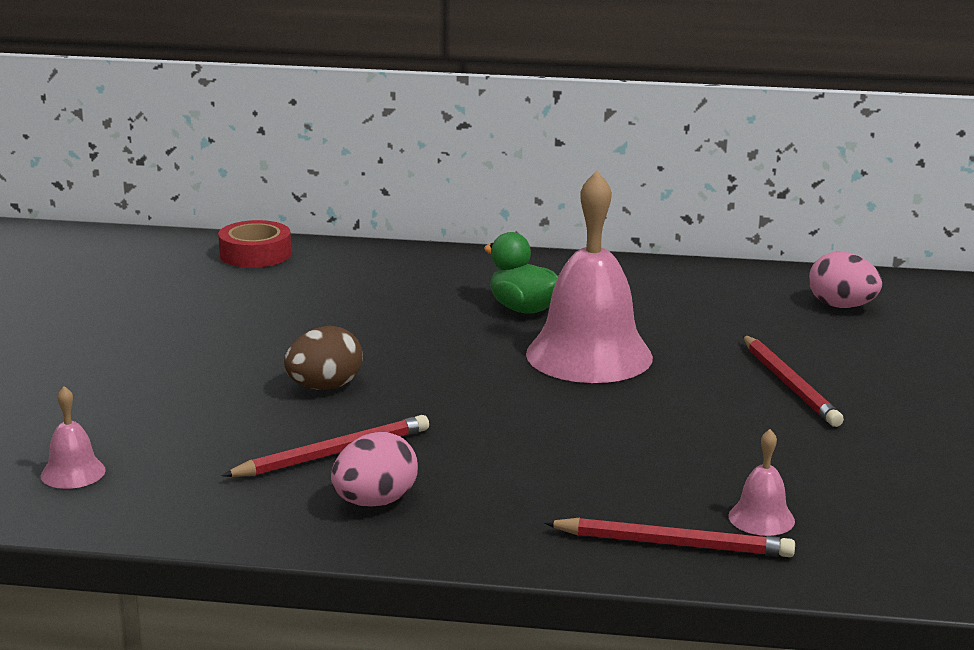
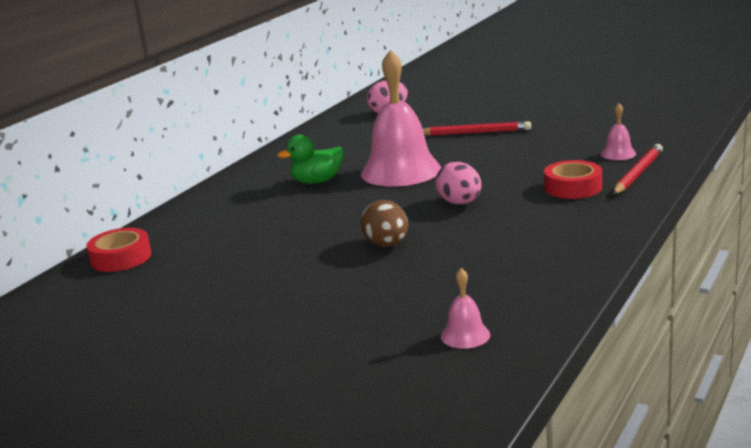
camera: 65 degrees left, 0 degrees up
red pencil [221,415,429,477] -> none
pink egg [331,432,418,507] -> pink egg moved to [436,162,482,205]
none -> red tape [544,160,602,199]

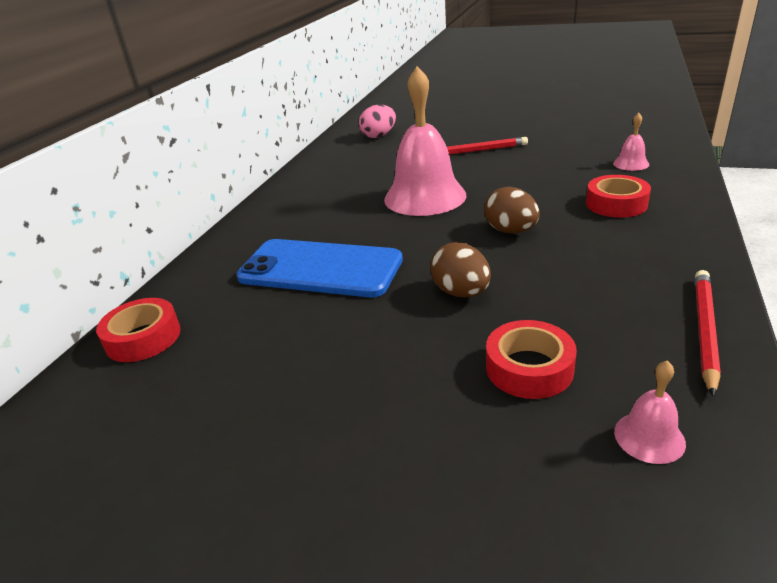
camera: 10 degrees left, 10 degrees up
green duck [277,135,344,184] -> none
pink egg [436,162,482,205] -> brown egg [484,187,540,233]
red pencil [613,144,663,195] -> red pencil moved to [695,270,721,397]
none -> blue phone [236,239,403,297]
none -> red tape [486,320,577,399]

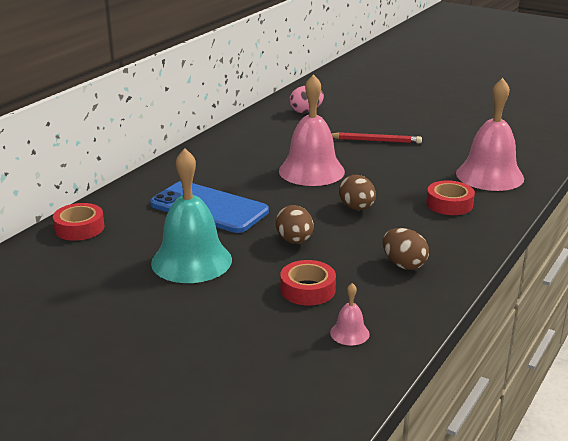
camera: 10 degrees right, 5 degrees down
pink bell [613,113,649,171] -> pink bell [456,78,524,191], size x2.34
red pencil [695,270,721,397] -> none
none -> turquoise bell [151,148,232,283]
none -> brown egg [383,228,429,270]

